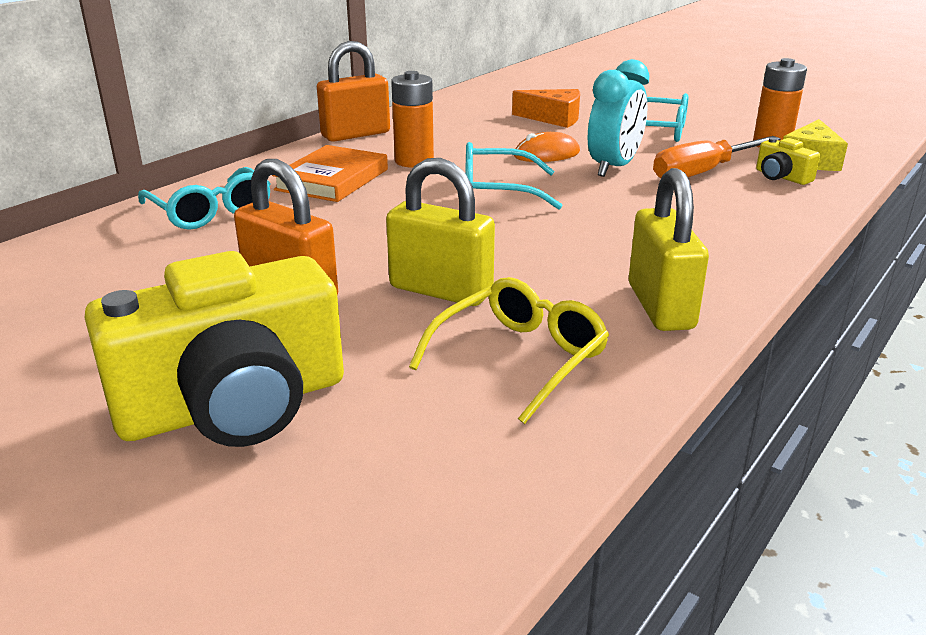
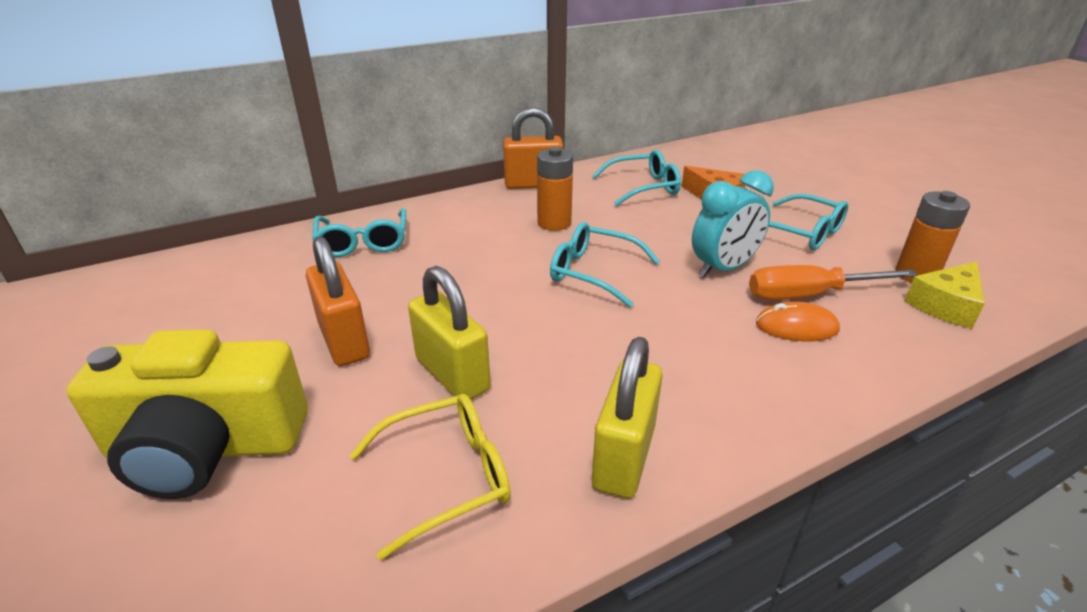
camera: 25 degrees right, 5 degrees up
orange book [272,145,388,202] -> none
orange mouse [514,132,580,162] -> orange mouse moved to [756,302,840,341]
yellow camera [756,137,820,185] -> none
none -> turquoise glasses [592,150,681,206]

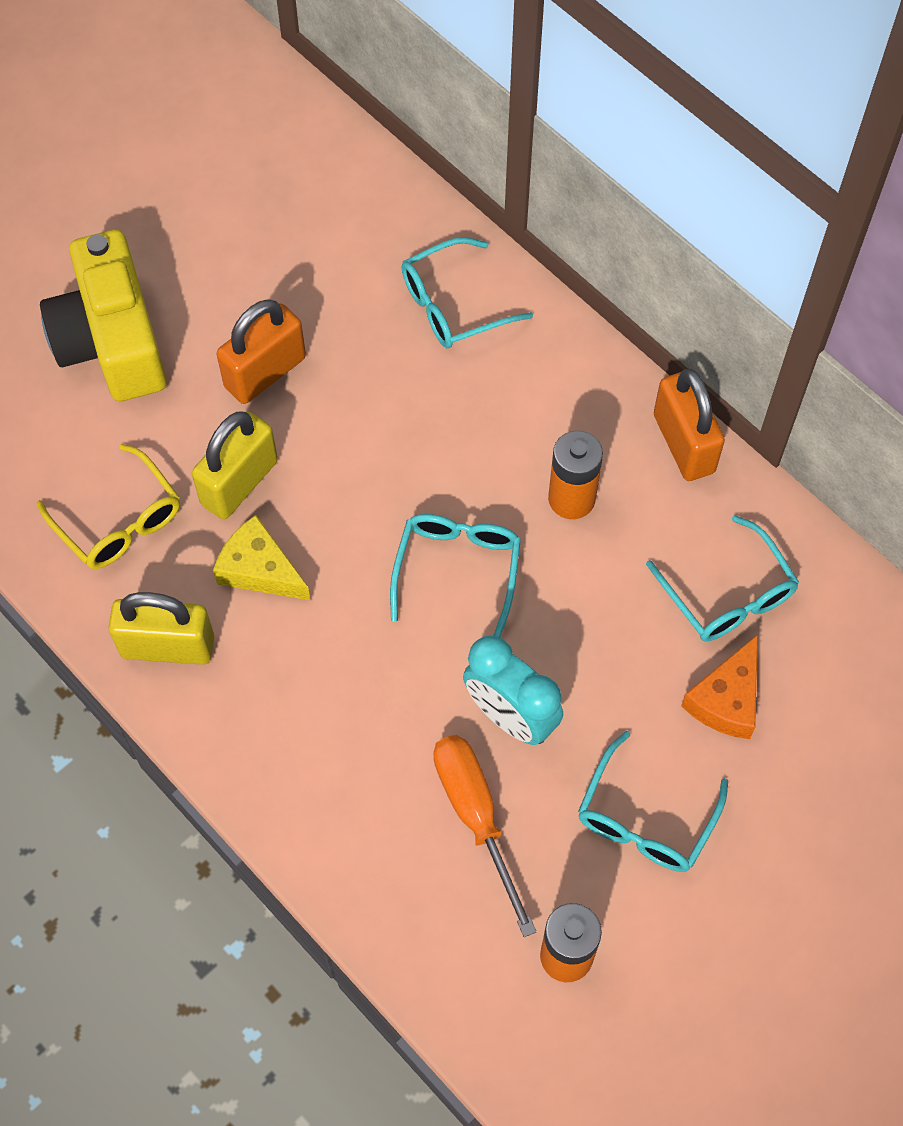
camera: 75 degrees right, 30 degrees up
orange mouse [756,302,840,341] -> none
yellow cheese [905,261,985,329] -> yellow cheese moved to [213,515,310,600]

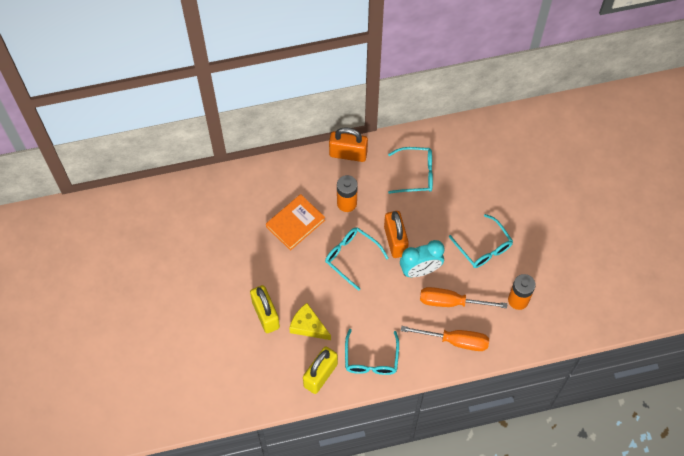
camera: 60 degrees left, 0 degrees up
yellow glasses [37,443,180,569] -> none
yellow camera [40,230,167,401] -> none
yellow cheese [213,515,310,600] -> yellow cheese turned 60 degrees clockwise [289,303,331,340]
orange padlock [217,299,306,404] -> orange padlock moved to [384,211,409,258]
turquoise glasses [401,237,533,348] -> turquoise glasses moved to [345,329,399,375]
orange cheese [681,634,758,739] -> none
none -> orange book [266,194,325,251]
none -> orange screwdriver [401,326,489,351]

